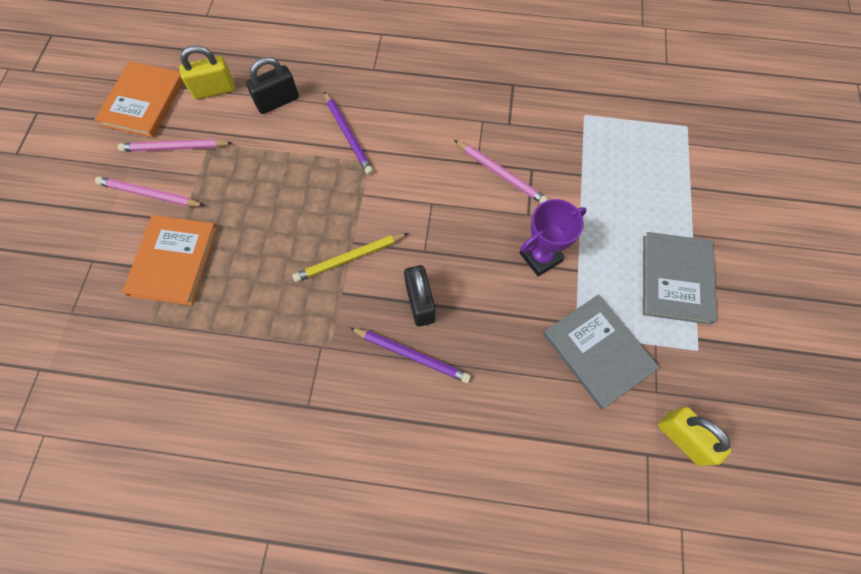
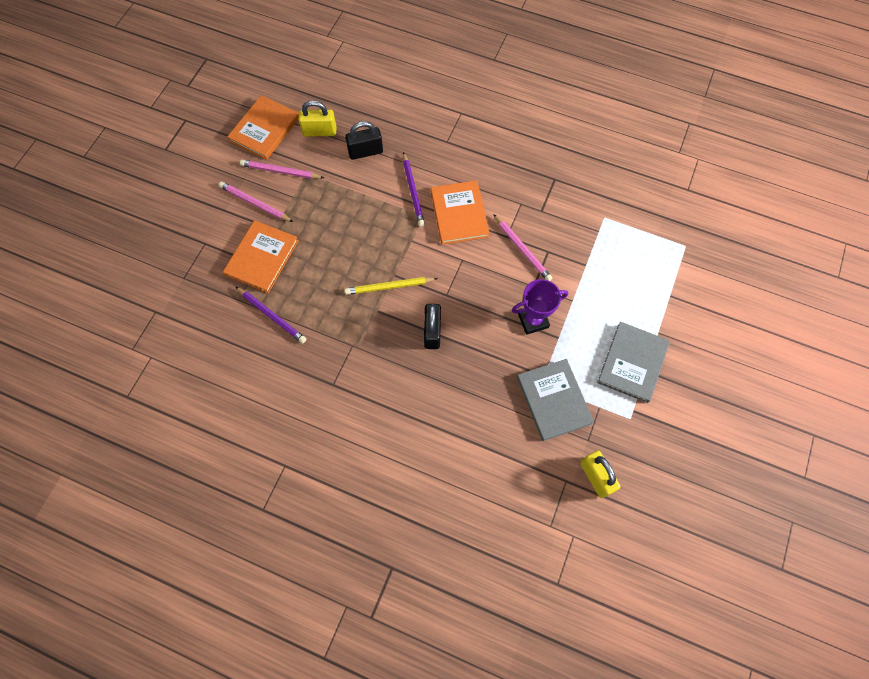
camera: 15 degrees right, 0 degrees up
purple pencil [350,328,471,383] -> purple pencil moved to [235,286,307,343]
none -> orange book [431,180,490,245]

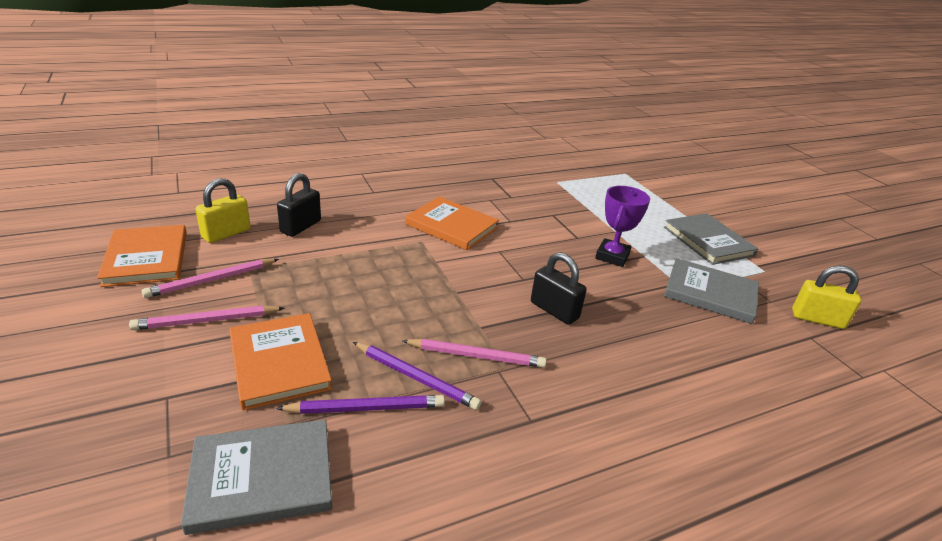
camera: 50 degrees left, 35 degrees down
yellow pencil [345,277,438,295] -> none
purple pencil [403,152,425,227] -> purple pencil moved to [353,342,481,410]
pink pencil [493,214,552,281] -> pink pencil moved to [402,339,546,368]
none -> grey book [181,420,332,535]

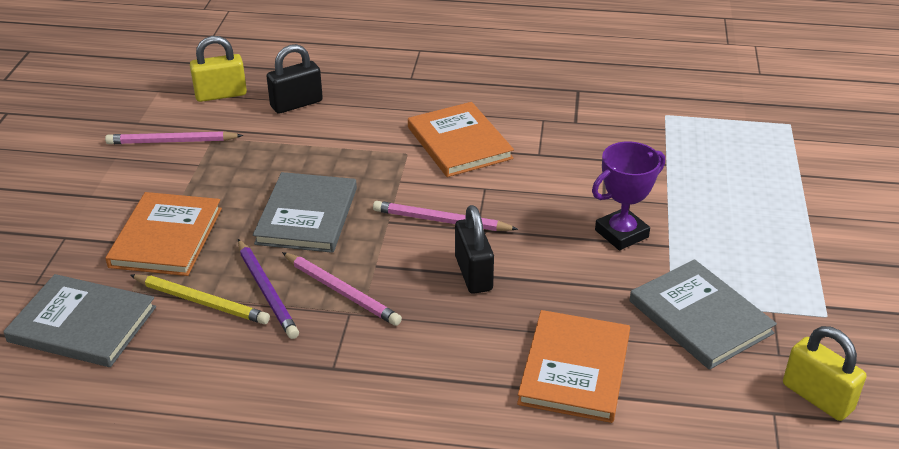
camera: 35 degrees right, 5 degrees up
orange book [97,225,187,287] -> orange book moved to [517,310,630,423]
pink pencil [129,305,284,330] -> pink pencil moved to [373,201,518,231]
purple pencil [276,395,445,414] -> yellow pencil [130,274,270,324]
grey book [664,213,758,265] -> grey book moved to [253,172,357,253]

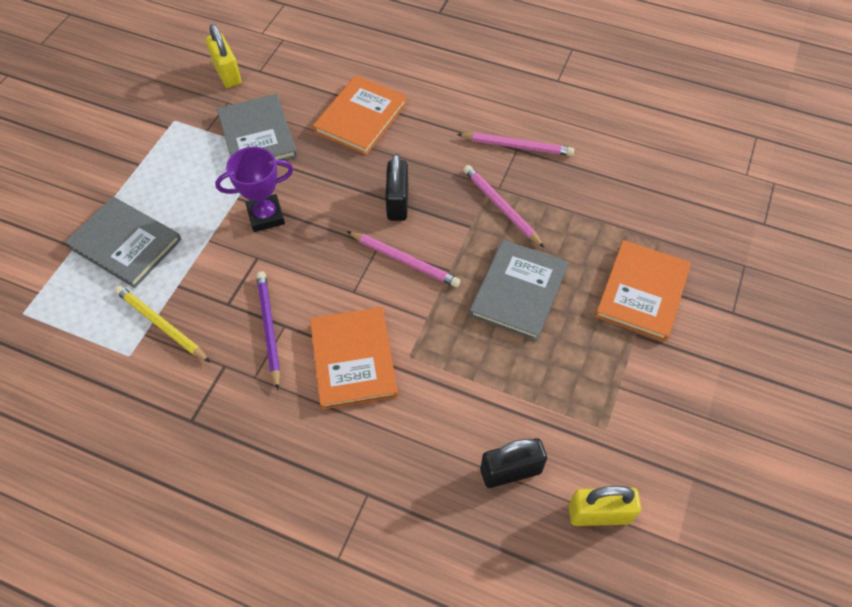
camera: 165 degrees left, 20 degrees up
grey book [3,274,156,367] -> grey book moved to [65,197,181,288]
pink pencil [105,131,243,144] -> pink pencil moved to [457,132,574,156]
yellow pencil [130,274,270,324] -> yellow pencil moved to [115,285,210,362]
purple pencil [238,239,299,339] -> purple pencil moved to [256,271,280,390]

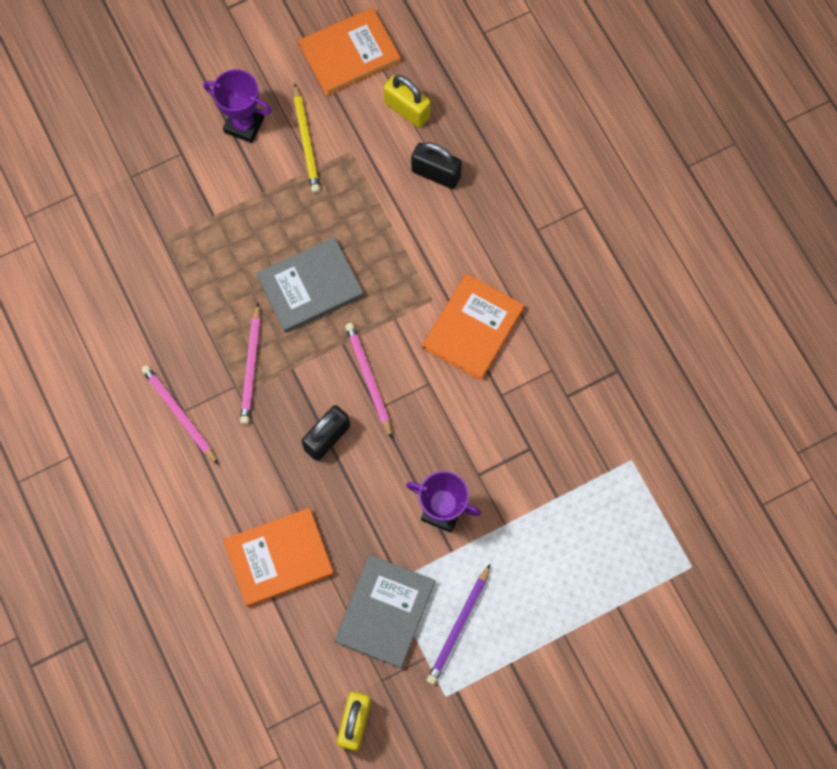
camera: 140 degrees left, 15 degrees up
grey book [65,197,181,288] -> none
yellow pencil [115,285,210,362] -> yellow pencil moved to [294,84,320,193]
purple pencil [256,271,280,390] -> purple pencil moved to [426,564,490,685]
orange book [595,240,691,342] -> orange book moved to [298,7,401,96]
none -> purple trophy [203,69,272,143]

